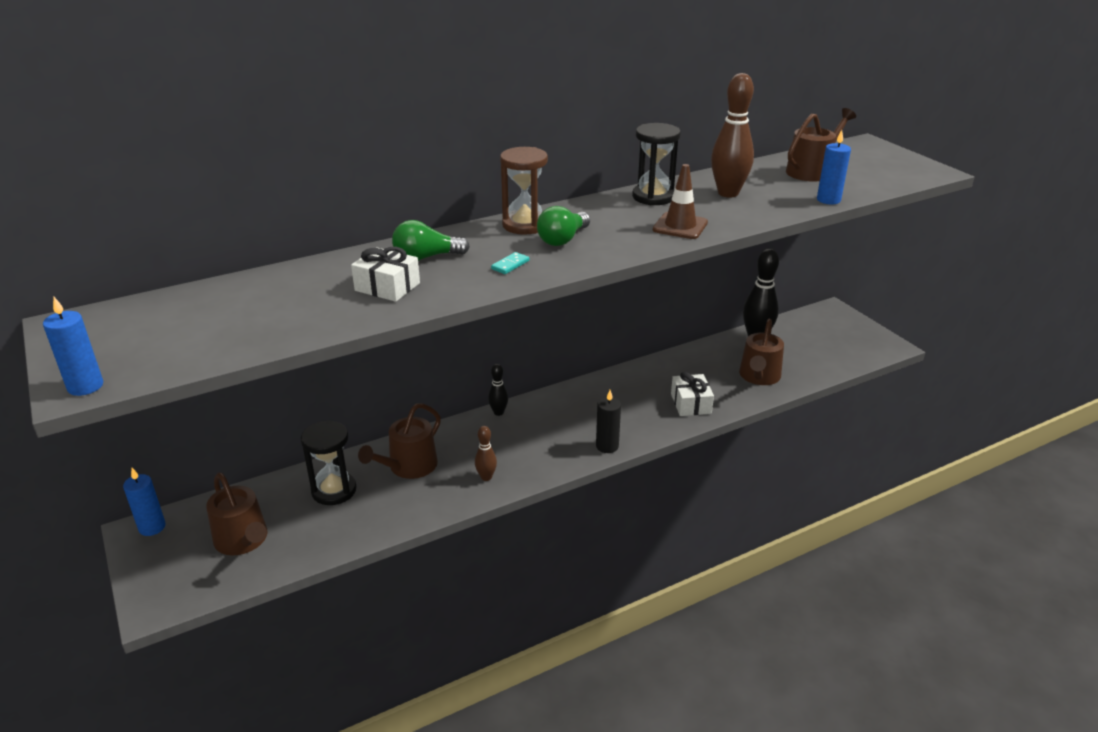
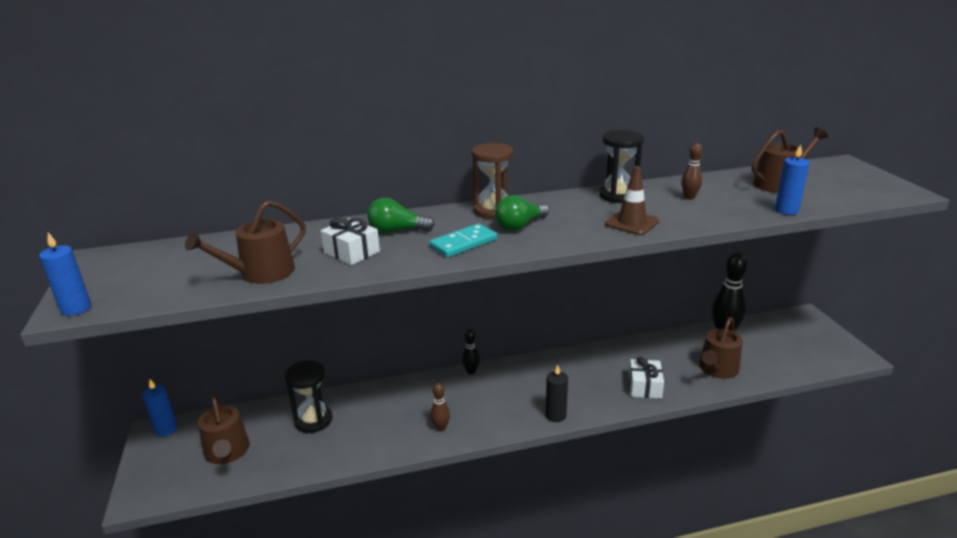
camera: 15 degrees right, 5 degrees down
brown watering can [358,403,441,479] -> brown watering can moved to [185,200,306,284]
turquoise domino [491,252,529,274] -> turquoise domino [429,224,497,257], size x1.85
brown bowling pin [711,73,754,197] -> brown bowling pin [681,143,702,200], size x0.52

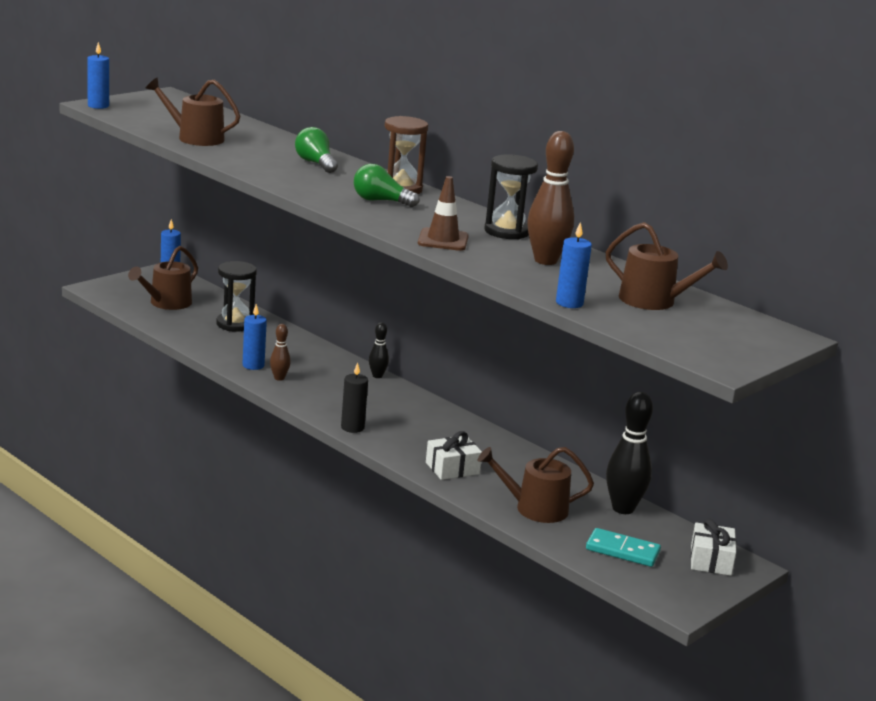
camera: 55 degrees right, 5 degrees down
white gift [321,218,380,265] -> white gift moved to [691,519,736,576]
turquoise domino [429,224,497,257] -> turquoise domino moved to [586,528,661,567]
brown bowling pin [681,143,702,200] -> brown bowling pin [527,131,574,265], size x1.92
none -> blue candle [243,304,267,370]

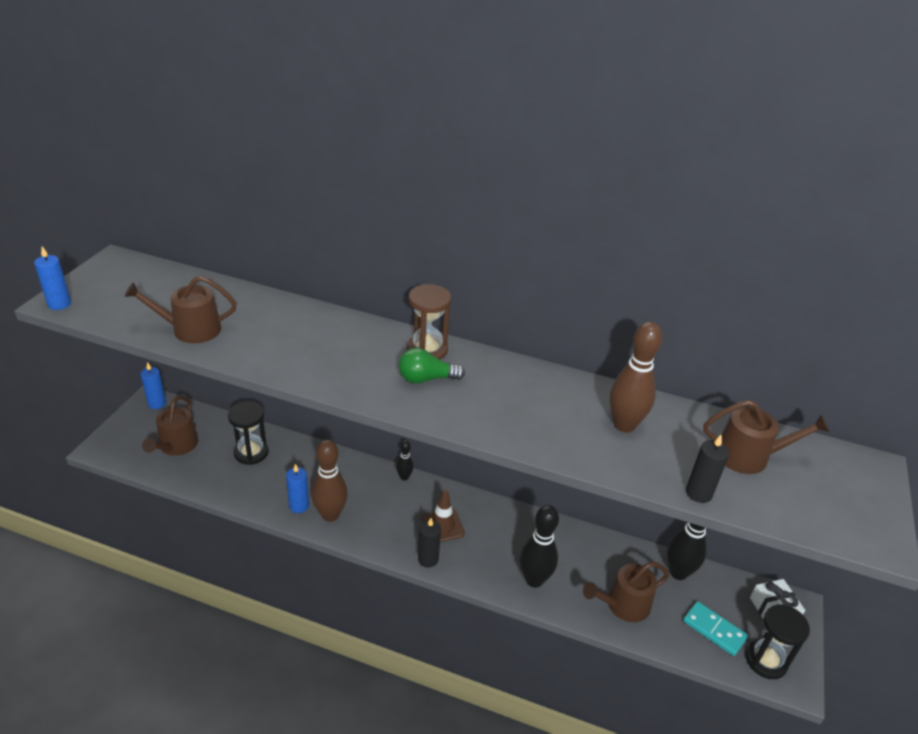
camera: 25 degrees left, 15 degrees up
brown bowling pin [270,324,291,381] -> brown bowling pin [311,439,348,522], size x1.92
green light bulb [295,127,338,173] -> none
brown traffic cone [418,176,469,251] -> brown traffic cone moved to [421,490,465,542]
white gift [426,431,482,480] -> black bowling pin [520,505,559,588]
black hourglass [484,154,538,239] -> black hourglass moved to [745,604,810,679]
blue candle [556,222,592,308] -> black candle [686,435,729,503]
turquoise domino [586,528,661,567] -> turquoise domino turned 45 degrees clockwise [683,601,748,656]

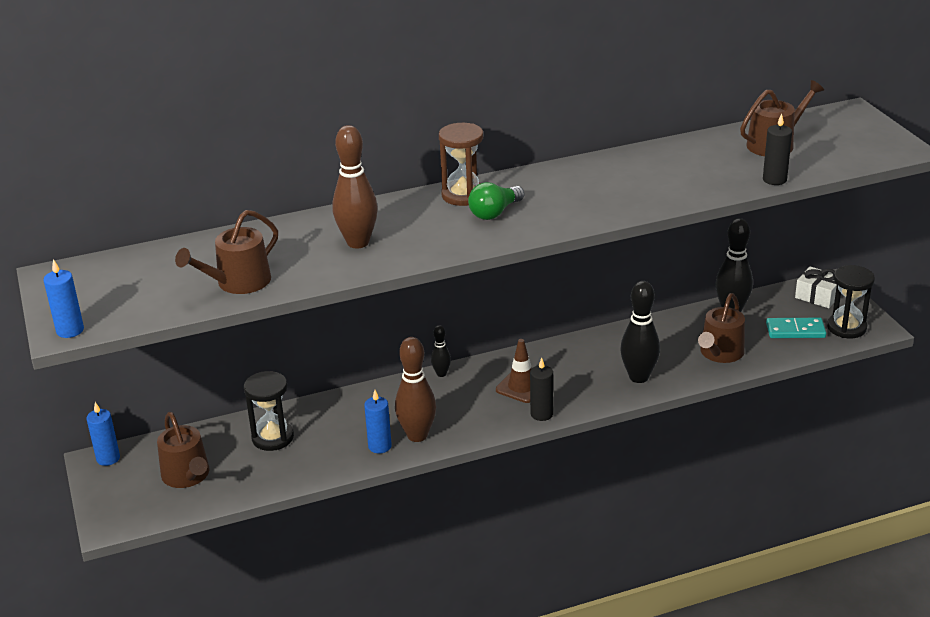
camera: 35 degrees left, 5 degrees down
brown bowling pin [610,322,662,433] -> brown bowling pin moved to [332,125,378,248]

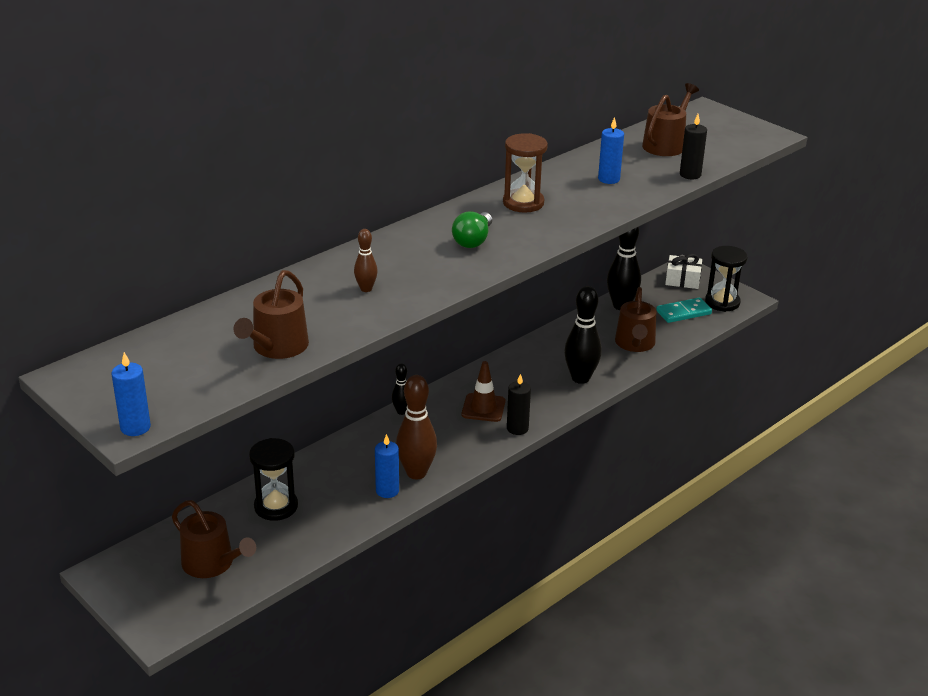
camera: 25 degrees left, 0 degrees up
blue candle [87,402,120,466] -> blue candle moved to [598,117,624,184]
brown bowling pin [332,125,378,248] -> brown bowling pin [354,229,378,292], size x0.52
brown hourglass [439,123,483,206] -> brown hourglass moved to [503,133,548,213]

